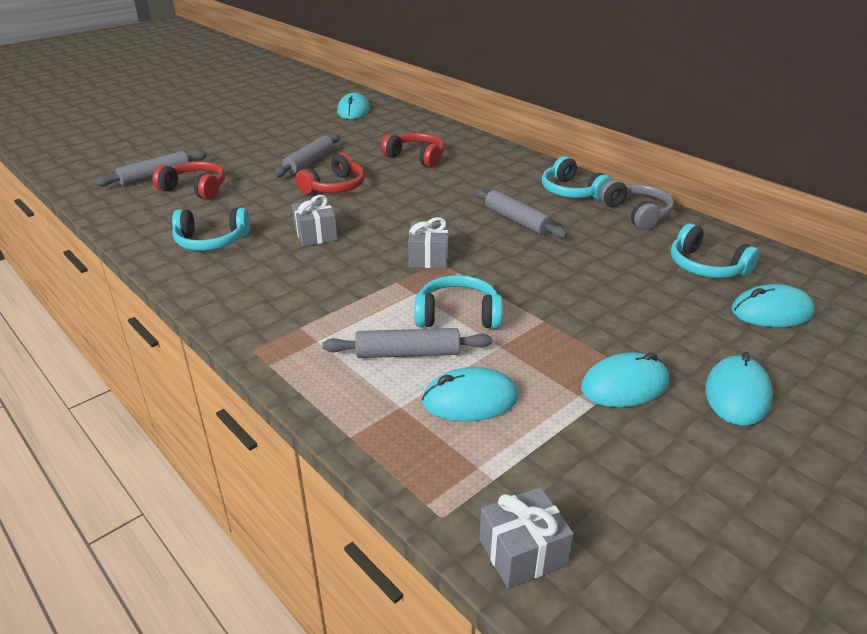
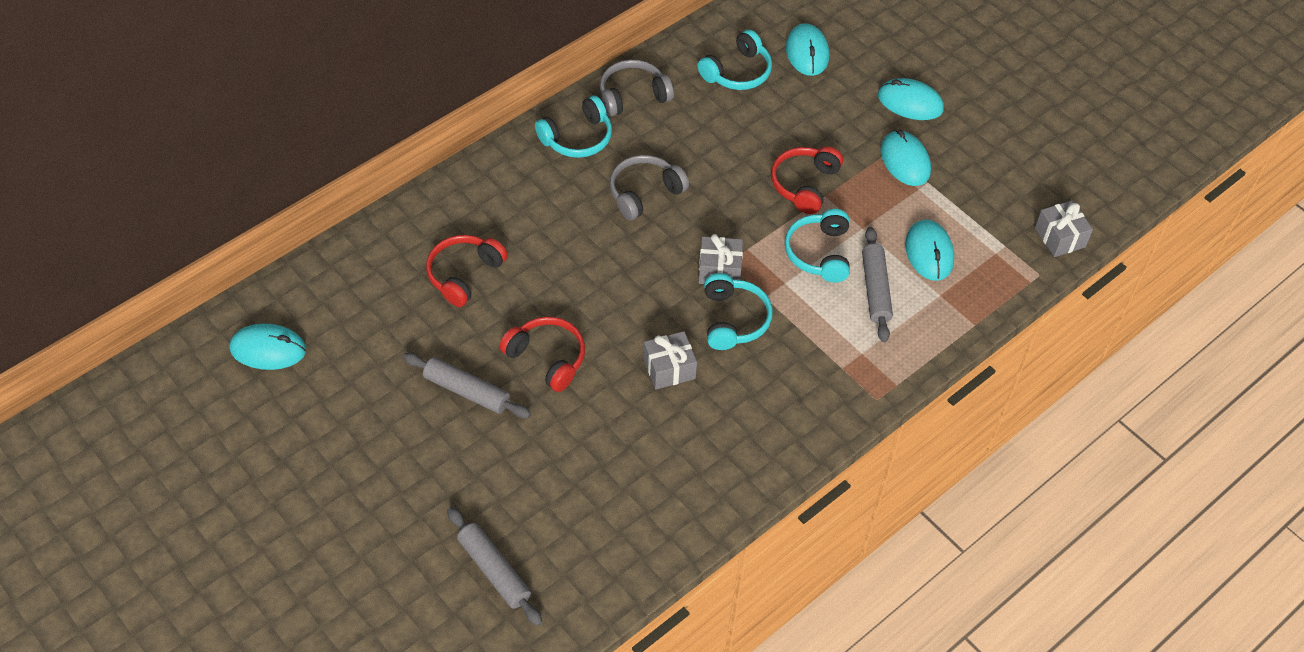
camera: 90 degrees left, 20 degrees up
red headphones [152,161,225,200] -> red headphones moved to [771,146,843,214]
turquoise headphones [172,208,250,251] -> turquoise headphones moved to [704,273,773,350]
grey rolling pin [473,188,568,238] -> grey headphones [610,155,689,220]

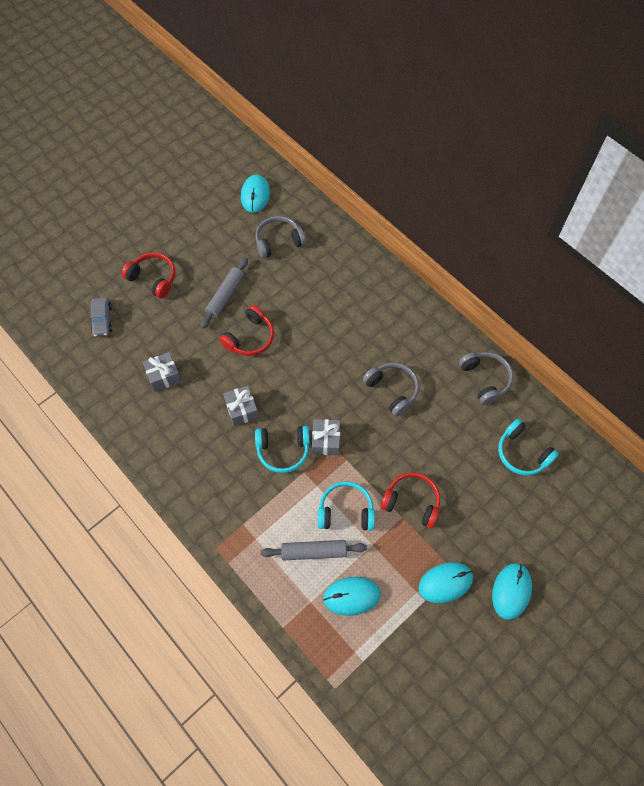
camera: 90 degrees right, 10 degrees up
red headphones [426,235,508,307] -> red headphones moved to [122,252,175,298]
grey rolling pin [447,507,542,626] -> grey car [91,297,112,337]
turquoise headphones [535,96,612,158] -> none
turquoise mouse [786,23,829,76] -> none
grey gift [1035,200,1093,257] -> grey gift moved to [143,352,181,392]
none -> grey headphones [255,216,306,258]

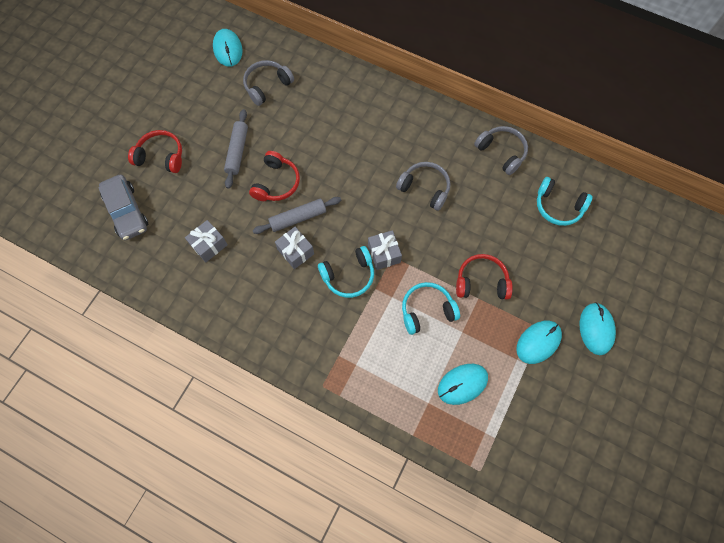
camera: 20 degrees left, 5 degrees up
grey car [91,297,112,337] -> grey car [98,174,148,240], size x1.58
grey rolling pin [261,540,367,561] -> grey rolling pin moved to [253,197,341,234]

